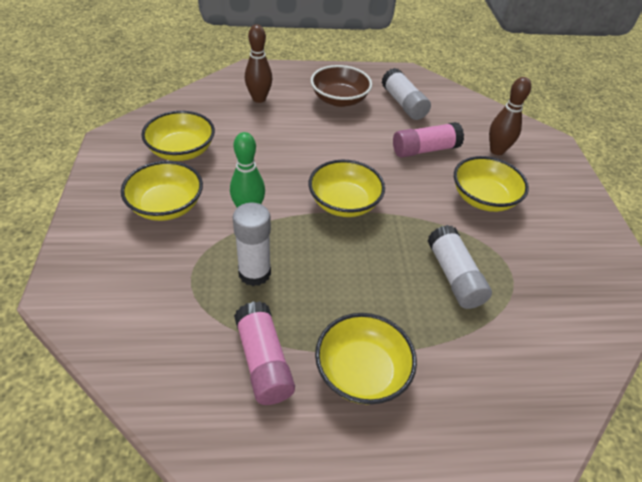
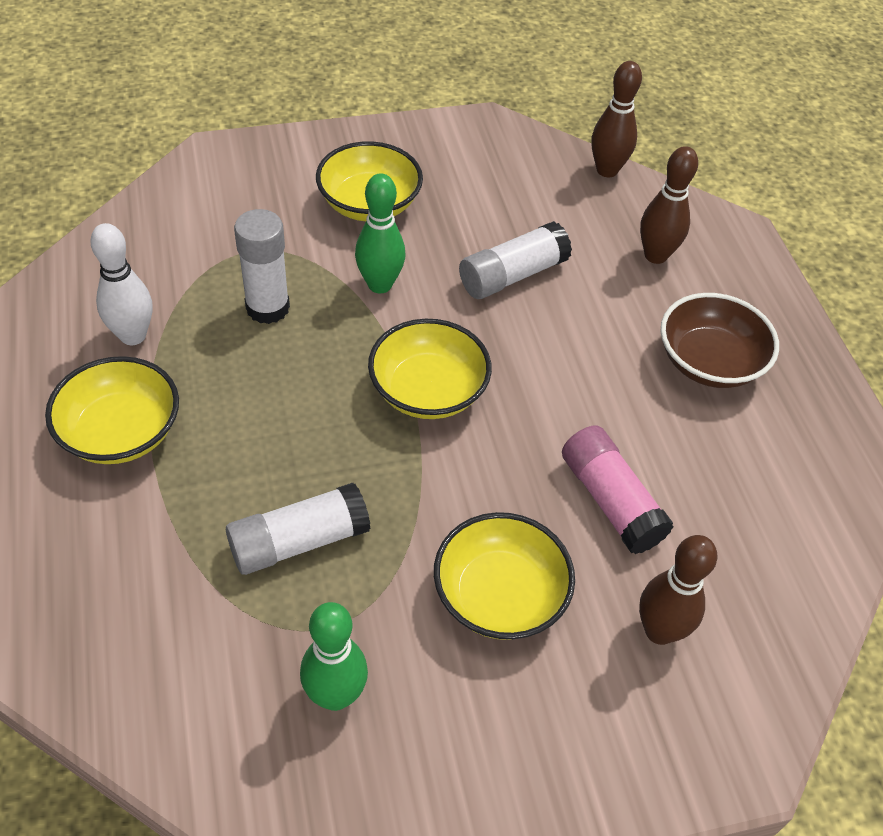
camera: 80 degrees right, 5 degrees up
yellow bowl [141,111,215,161] -> none
pink glue stick [234,301,295,405] -> white bowling pin [90,223,152,345]
white glue stick [382,68,431,120] -> white glue stick moved to [459,221,572,299]
none -> green bowling pin [300,602,368,711]
none -> brown bowling pin [592,61,642,177]

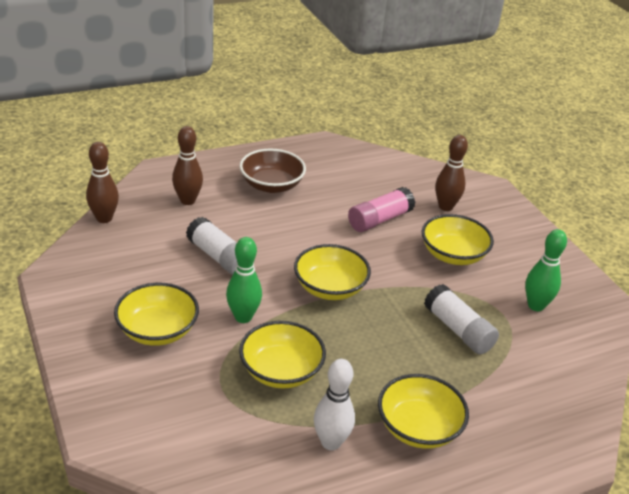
camera: 100 degrees left, 15 degrees down
white glue stick [234,209,290,324] -> yellow bowl [239,321,326,389]

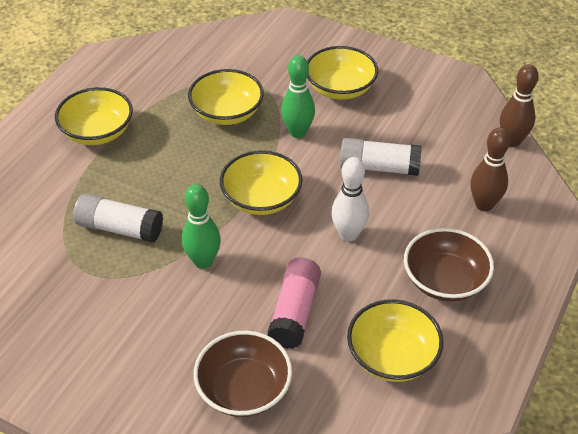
camera: 145 degrees right, 10 degrees up
white bowling pin [314,359,355,450] -> white bowling pin moved to [331,157,369,241]
yellow bowl [422,214,494,265] -> yellow bowl moved to [347,299,444,382]
brown bowling pin [435,135,468,211] -> brown bowl [193,331,292,417]
green bowling pin [525,229,567,311] -> green bowling pin moved to [182,184,221,269]

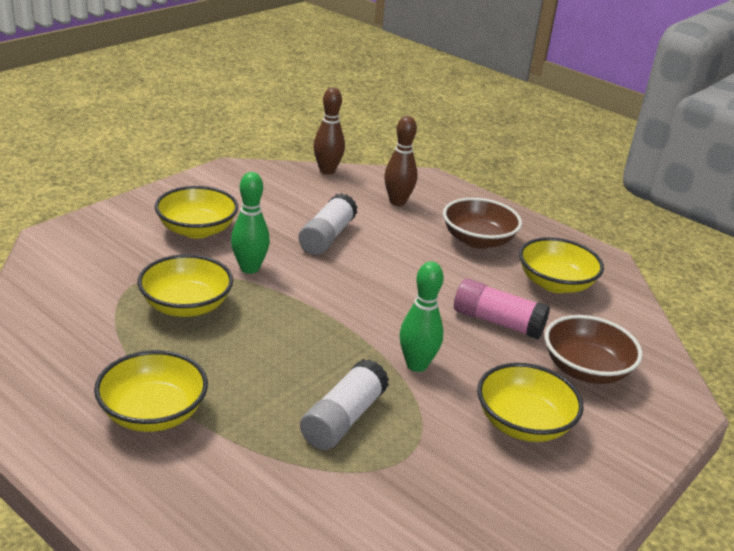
camera: 80 degrees left, 15 degrees down
yellow bowl [220,150,303,215] -> yellow bowl moved to [477,363,584,442]
white bowling pin [331,157,369,241] -> none

